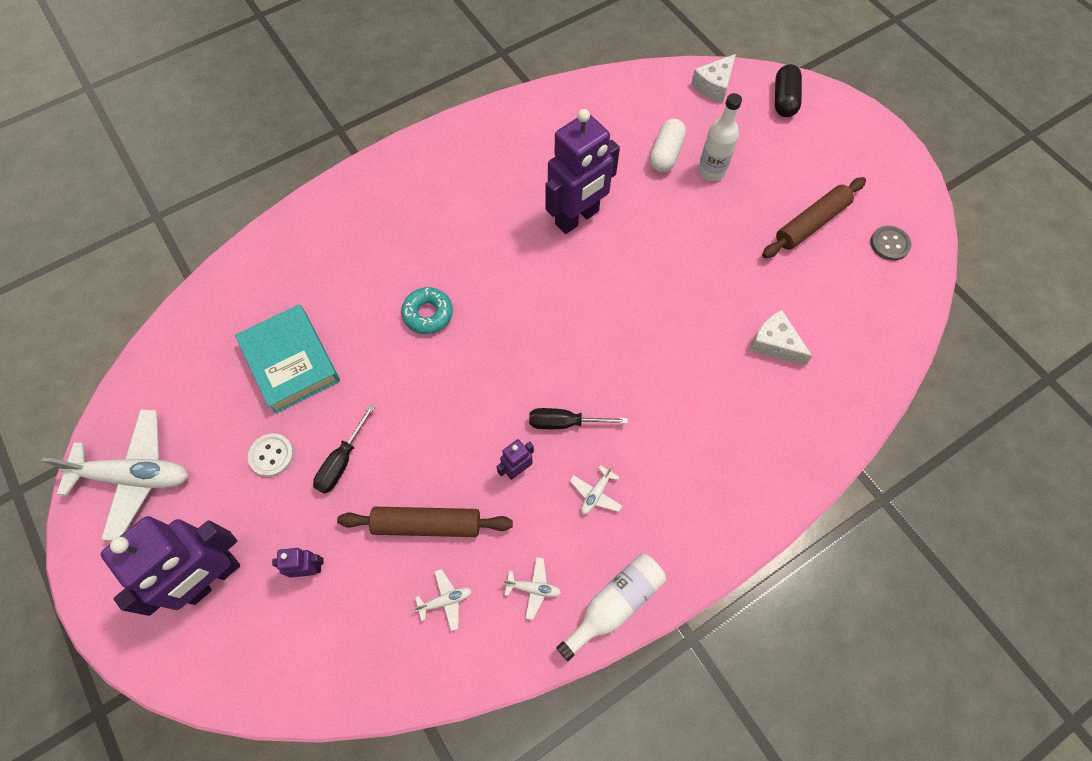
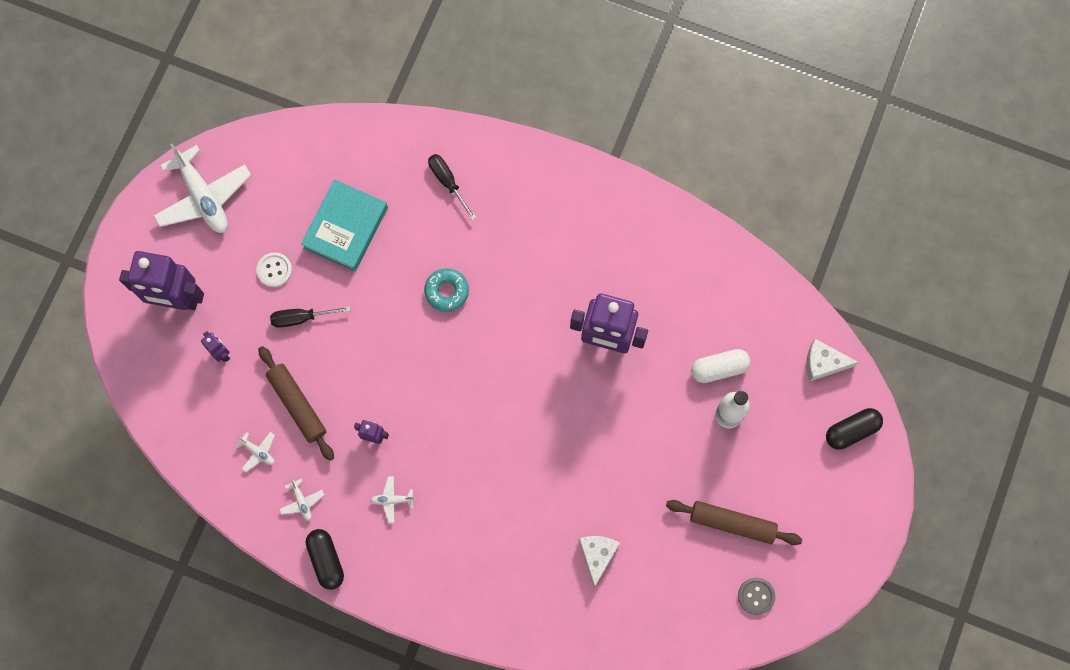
camera: 55 degrees right, 10 degrees up
black screwdriver [529,408,628,429] -> black screwdriver moved to [428,154,476,221]
white bottle [556,554,666,661] -> black capsule [306,529,344,590]

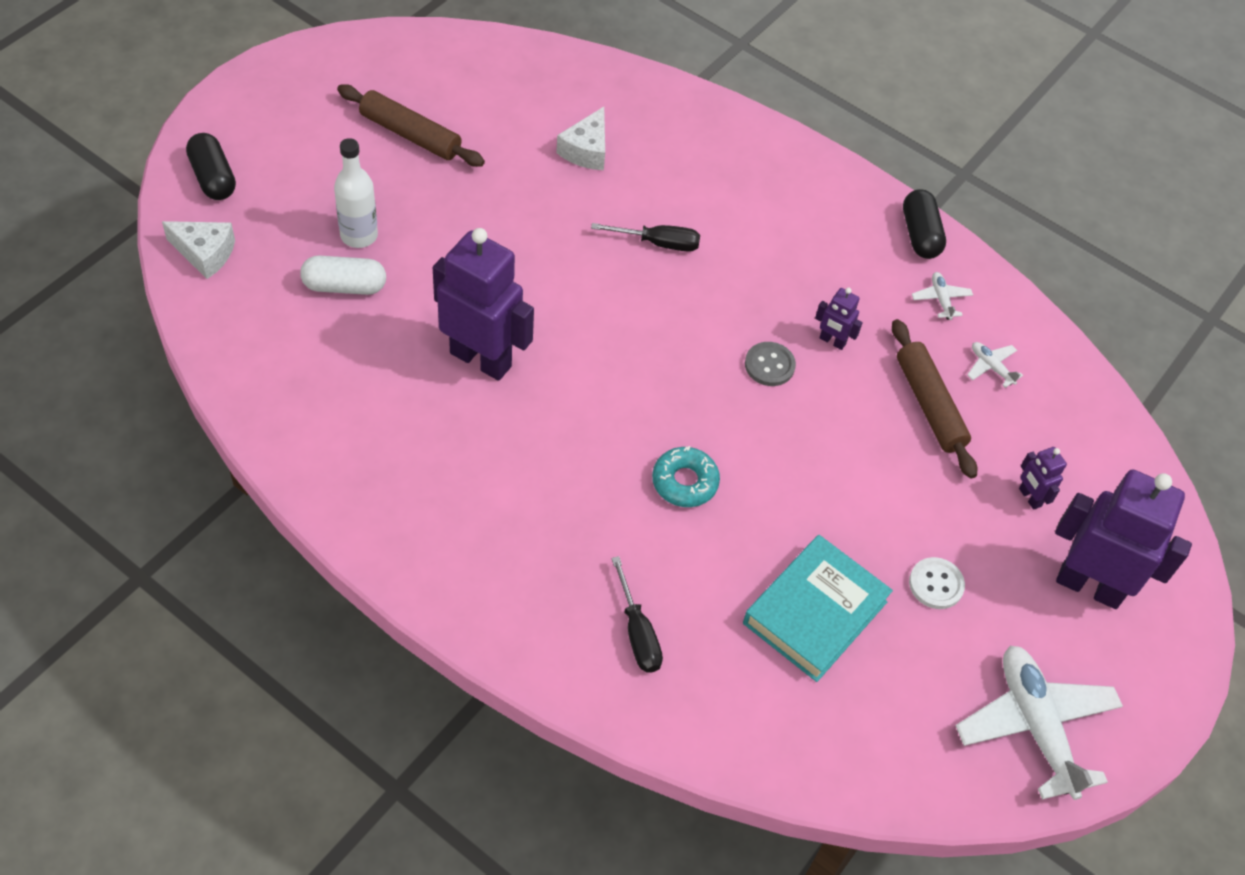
camera: 170 degrees left, 20 degrees down
black screwdriver [270,306,351,328] -> black screwdriver moved to [591,223,700,252]
white plane [370,476,415,523] -> none
grey button [738,577,775,615] -> grey button moved to [745,342,796,386]
black capsule [826,408,883,449] -> black capsule turned 75 degrees clockwise [186,133,236,200]

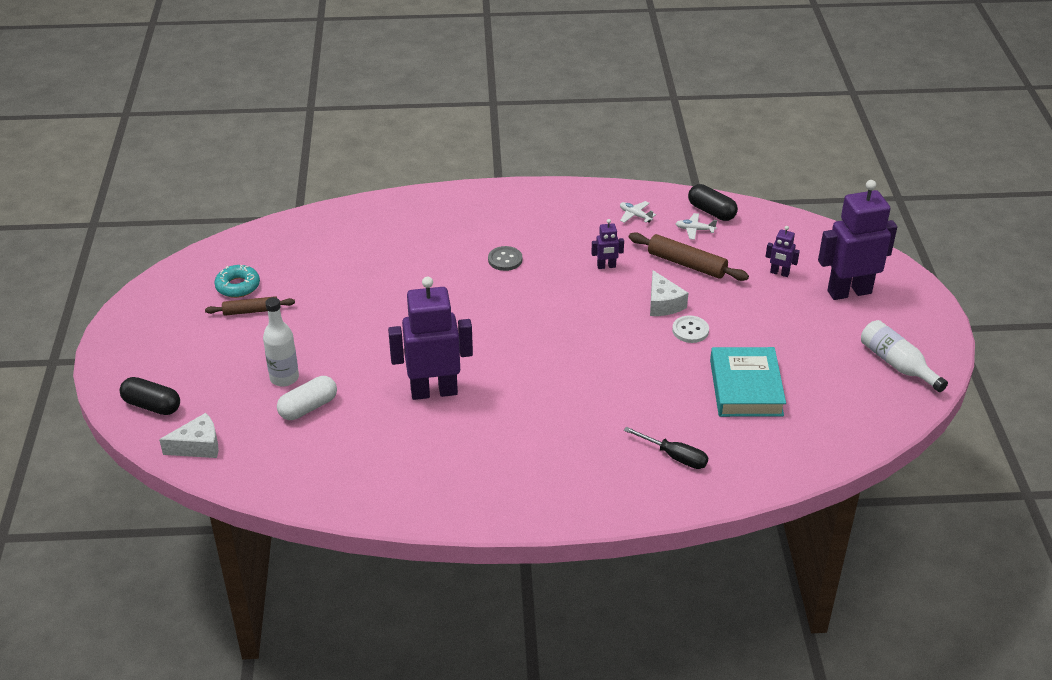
camera: 35 degrees left, 15 degrees down
brown rolling pin [337,84,485,167] -> brown rolling pin [205,296,295,316], size x0.65
white cheese [556,107,605,170] -> white cheese moved to [650,270,688,316]
black screwdriver [591,223,700,252] -> none
turquoise donut [652,446,720,507] -> turquoise donut moved to [215,265,260,298]
grey button [745,342,796,386] -> grey button moved to [488,246,522,271]
black capsule [903,189,946,259] -> black capsule moved to [688,184,738,221]
white button [909,557,965,609] -> white button moved to [672,315,709,343]
white plane [956,646,1123,800] -> white bottle [861,320,948,392]

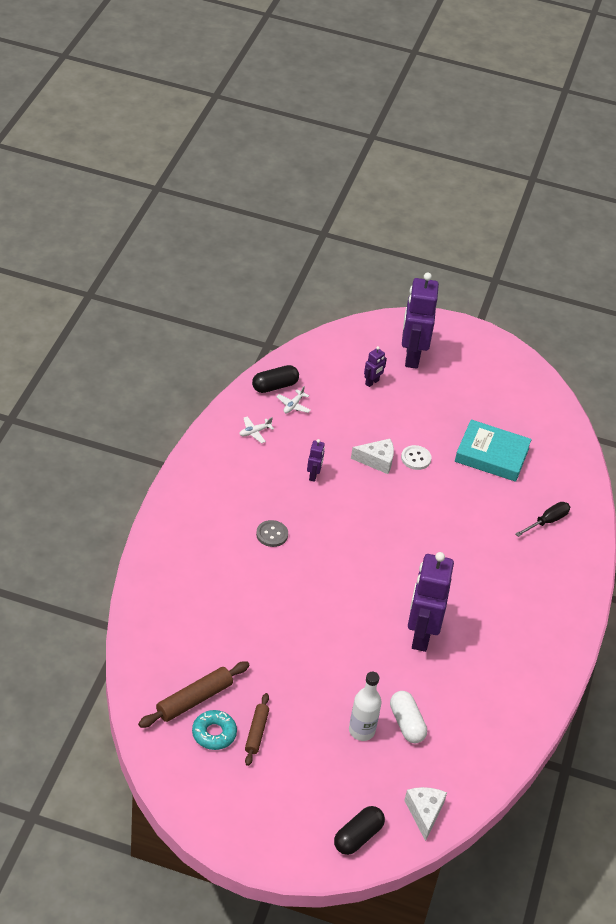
camera: 75 degrees left, 5 degrees up
brown rolling pin [629,232,749,281] -> brown rolling pin moved to [138,661,249,728]
white bottle [861,320,948,392] -> none

